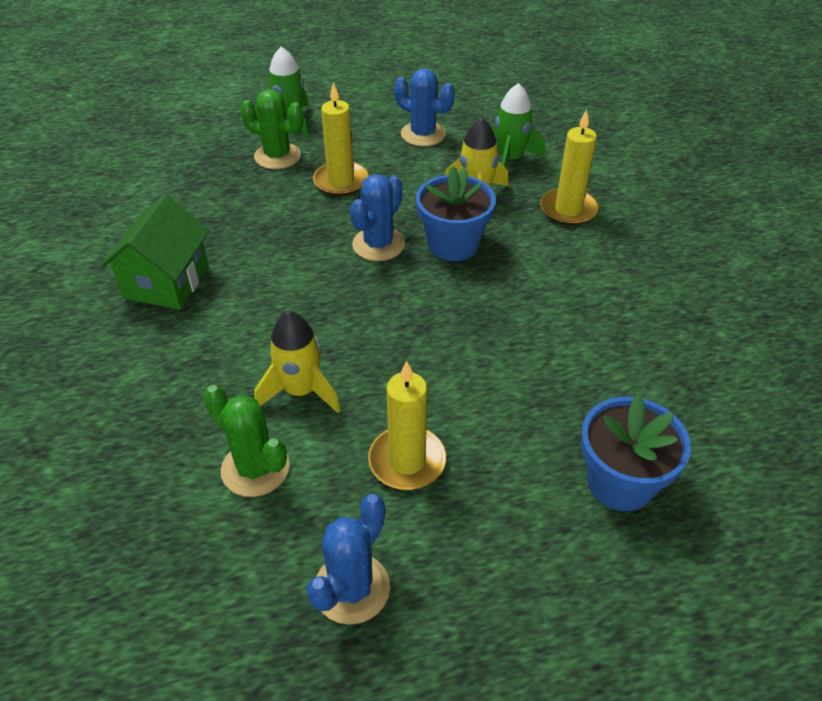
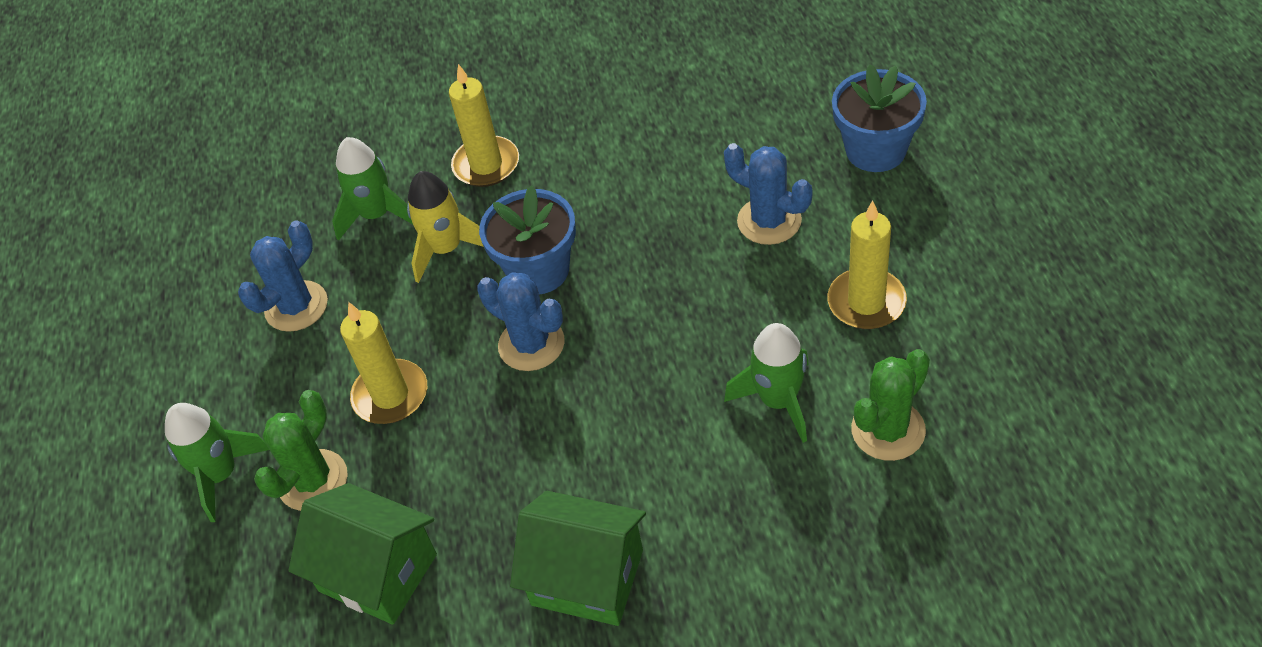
camera: 80 degrees left, 5 degrees up
yellow rocket [254,311,341,413] -> green rocket [724,323,809,443]
blue cactus [306,494,390,625] -> blue cactus moved to [724,143,812,245]
none -> green house [288,483,437,625]

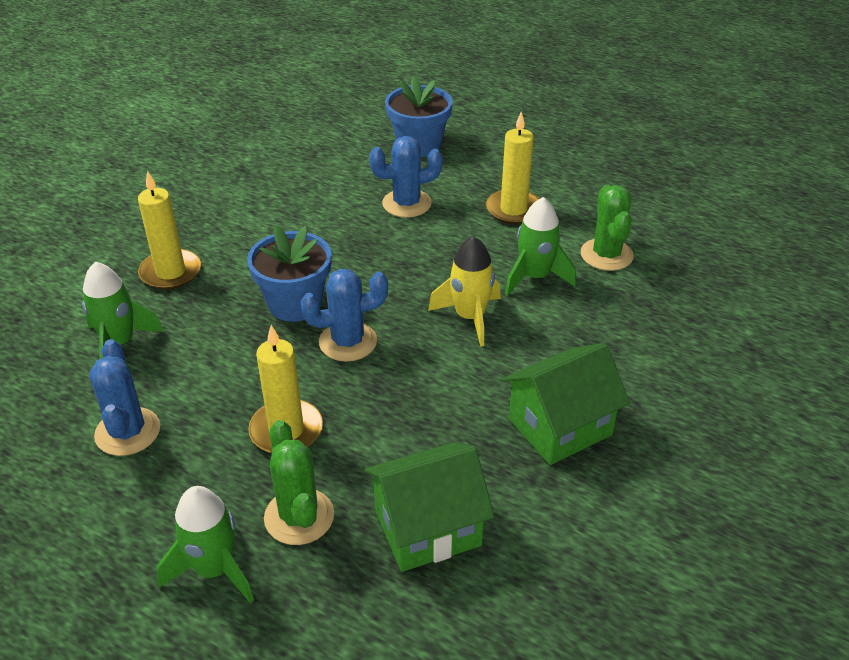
camera: 55 degrees left, 10 degrees down
yellow rocket [407,171,484,283] -> yellow rocket moved to [428,236,501,347]

